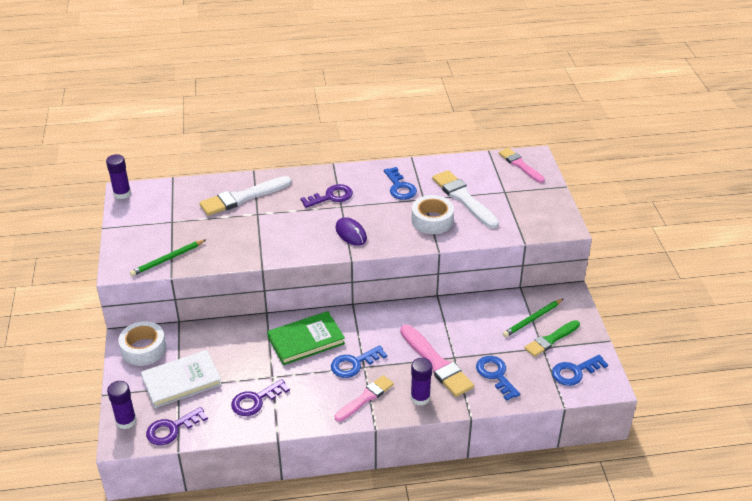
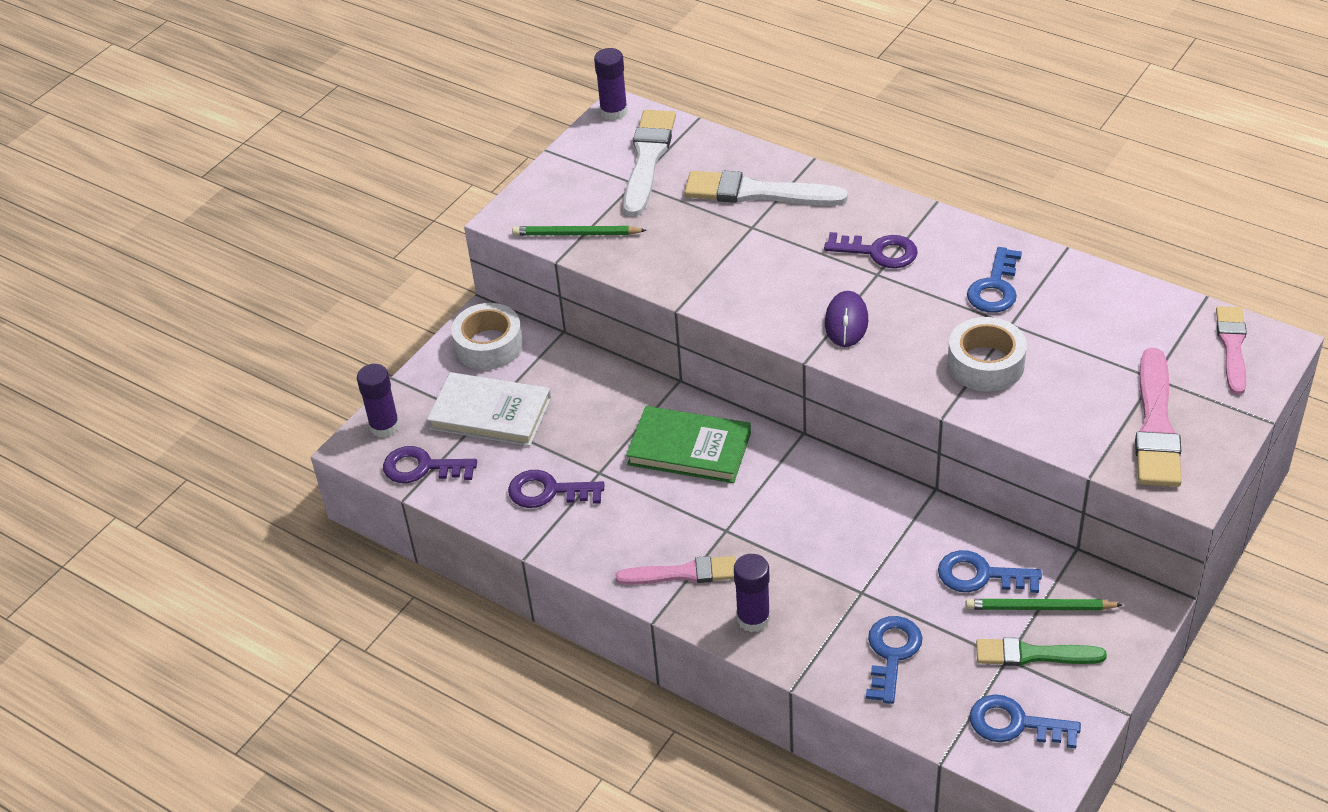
camera: 45 degrees right, 5 degrees up
blue key [331,345,387,378] -> blue key moved to [938,550,1042,593]
pink brush [400,325,474,397] -> pink brush moved to [1135,348,1182,487]
white brush [432,170,499,228] -> white brush moved to [623,110,676,217]

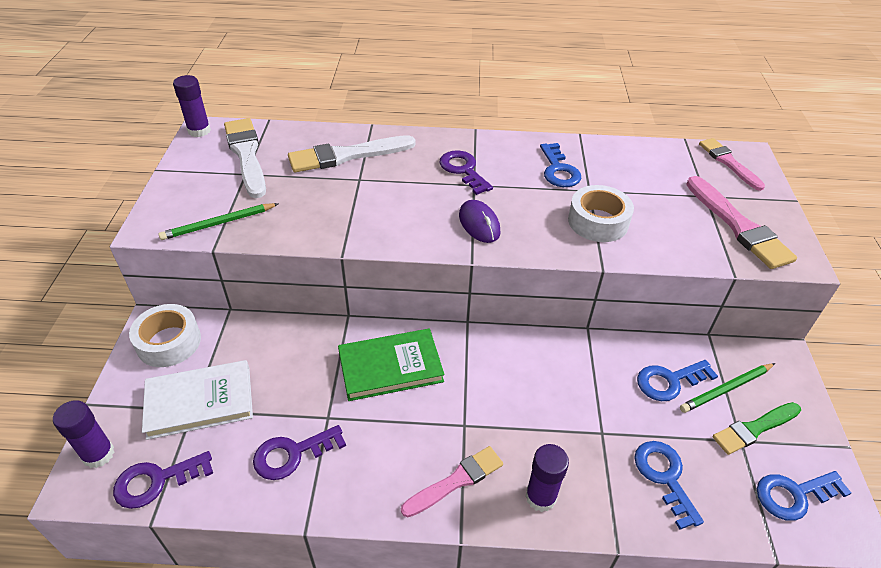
camera: 35 degrees left, 0 degrees up
purple key [824,232,918,268] -> purple key turned 105 degrees counterclockwise [439,150,493,195]

